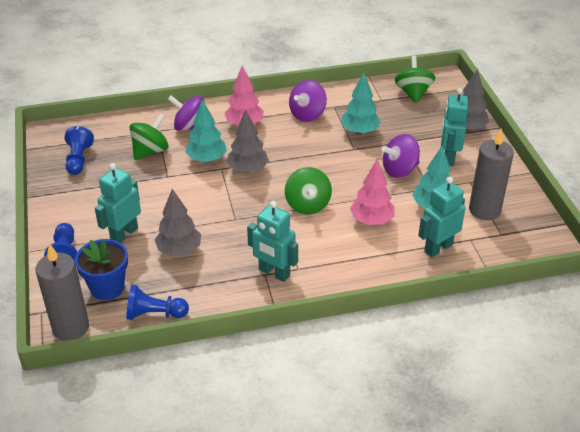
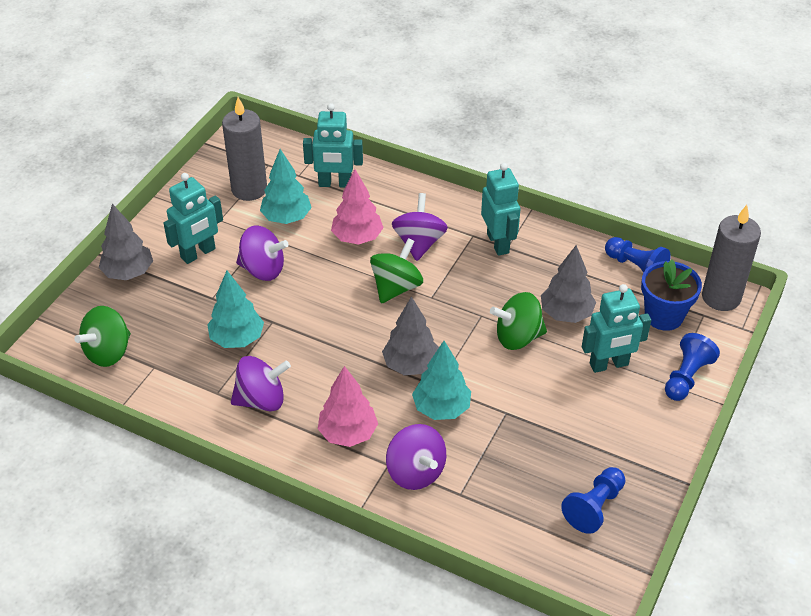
camera: 140 degrees left, 5 degrees up
green spinning top [129,113,169,160] -> green spinning top moved to [490,292,547,350]
none -> purple spinning top [392,193,448,261]

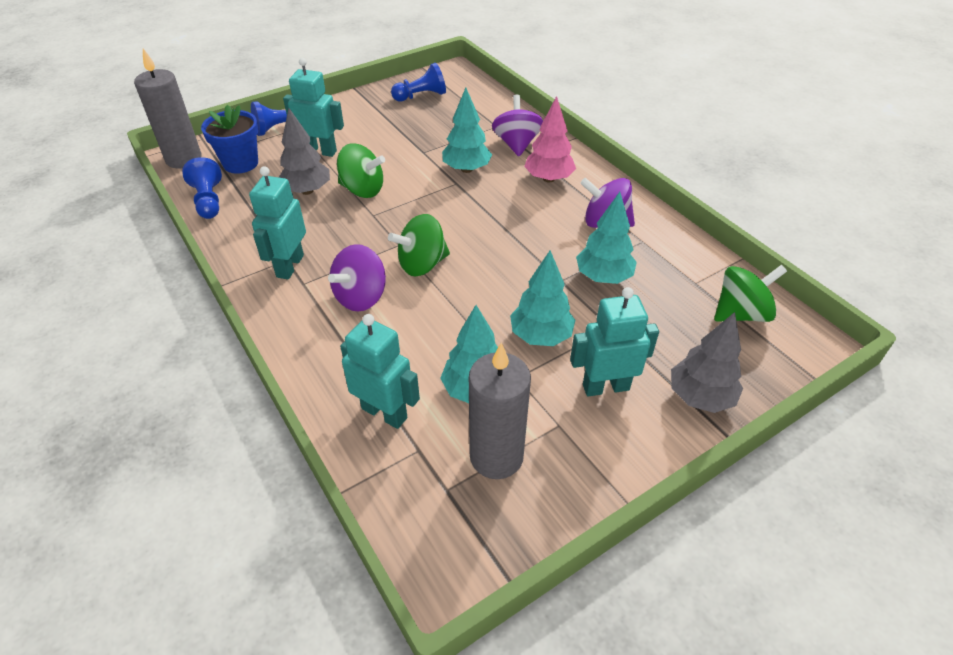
camera: 150 degrees left, 0 degrees up
purple spinning top [236,226,289,281] -> turquoise tree [510,250,575,346]
pink tree [331,169,384,245] -> none
grey tree [382,296,439,375] -> none

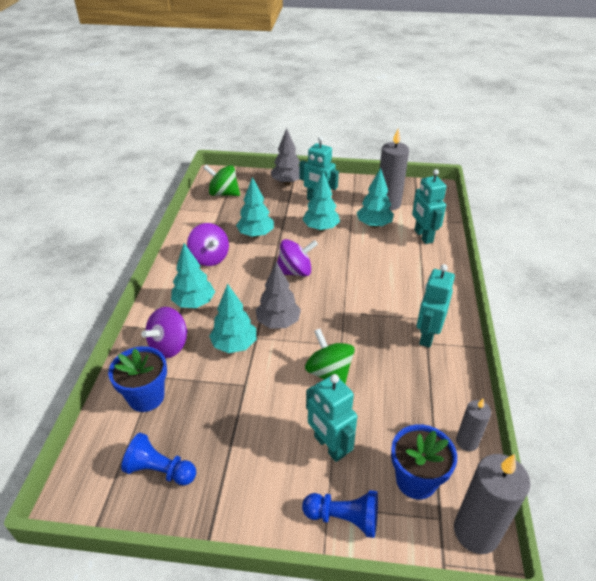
camera: 140 degrees left, 5 degrees down
blue pawn [182,157,222,219] -> grey candle [456,398,491,451]
turquoise robot [249,166,306,279] -> turquoise robot turned 150 degrees clockwise [417,264,455,347]
grey tree [279,108,330,195] -> grey tree moved to [256,261,301,328]
purple spinning top [328,244,386,312] -> purple spinning top moved to [277,239,318,277]
green spinning top [388,214,450,277] -> none
pink tree [524,96,576,182] -> turquoise tree [171,243,215,308]
none -> blue flower pot [108,346,167,412]

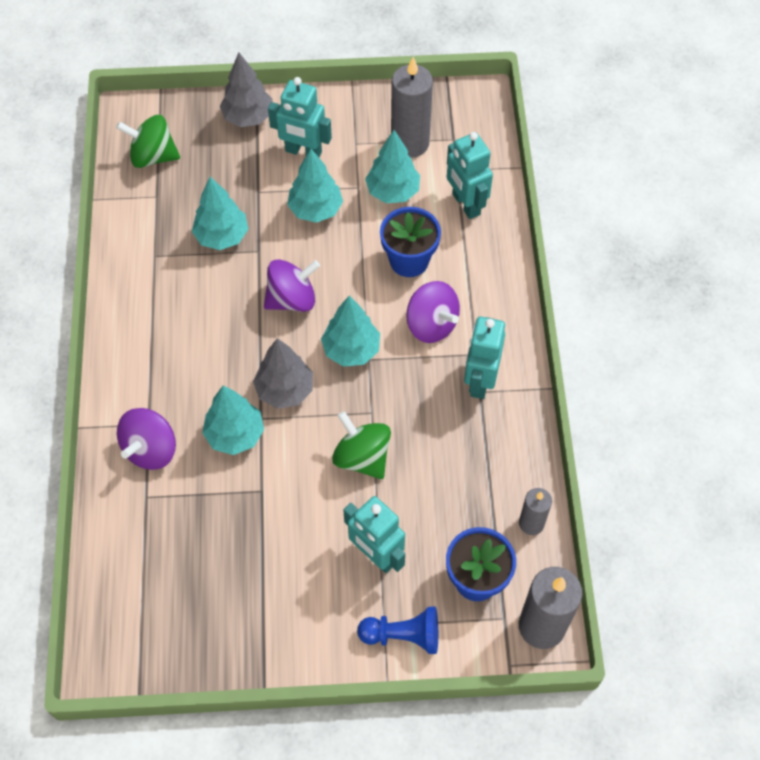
camera: 10 degrees left, 20 degrees up
blue flower pot [108,346,167,412] -> blue flower pot moved to [380,207,441,277]
blue pawn [121,432,196,485] -> none
turquoise tree [171,243,215,308] -> turquoise tree moved to [321,296,380,367]
purple spinning top [187,223,229,266] -> purple spinning top moved to [406,281,460,343]

